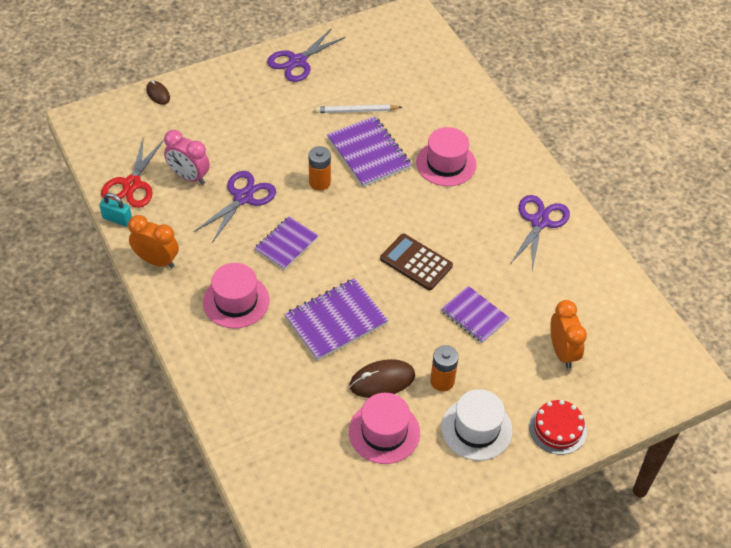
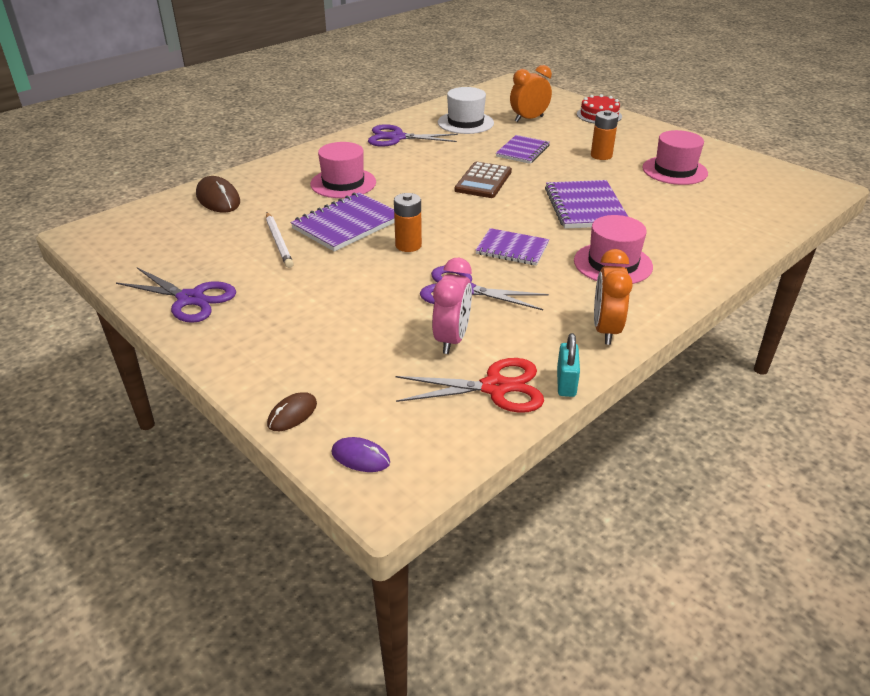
camera: 105 degrees left, 15 degrees down
purple notebook [284,278,388,361] -> purple notebook turned 45 degrees clockwise [545,180,628,229]
brown mouse [349,359,415,398] -> brown mouse moved to [196,176,240,212]
white hat [441,389,513,461] -> white hat moved to [438,87,494,134]
none -> purple mouse [332,437,390,472]

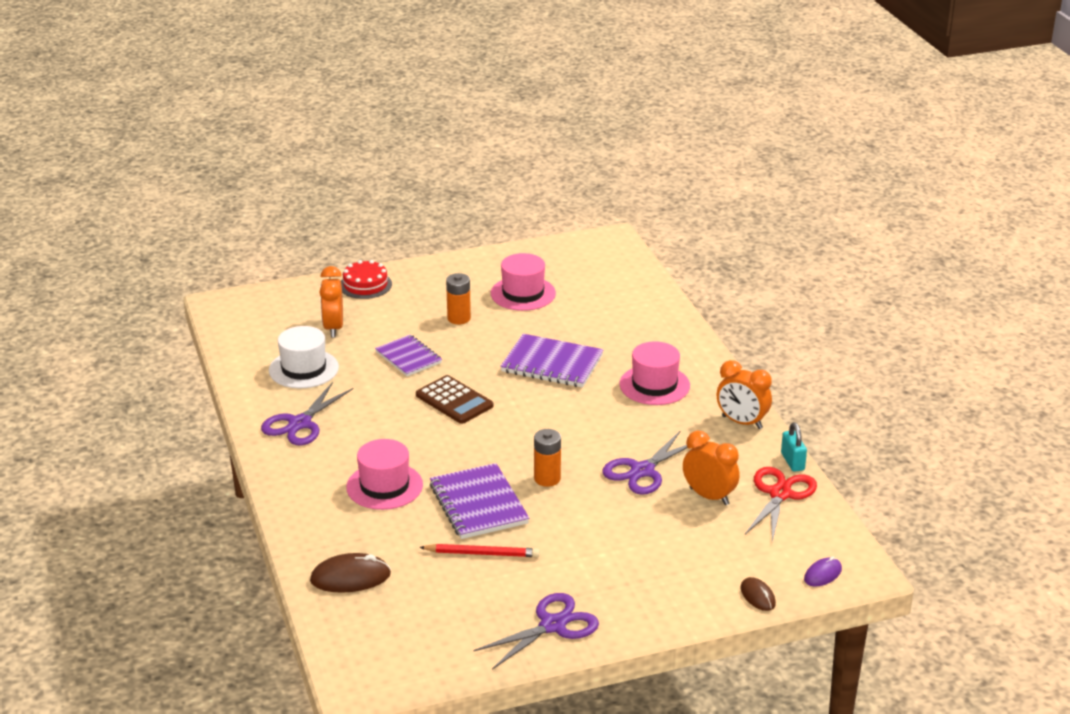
camera: 65 degrees left, 5 degrees down
white pencil [266,213,294,268] -> red pencil [419,544,540,557]
pink clock [432,258,472,354] -> orange clock [683,431,740,505]
purple notebook [476,228,549,266] -> none
turquoise padlock [557,333,580,397] -> turquoise padlock turned 45 degrees clockwise [781,422,807,472]

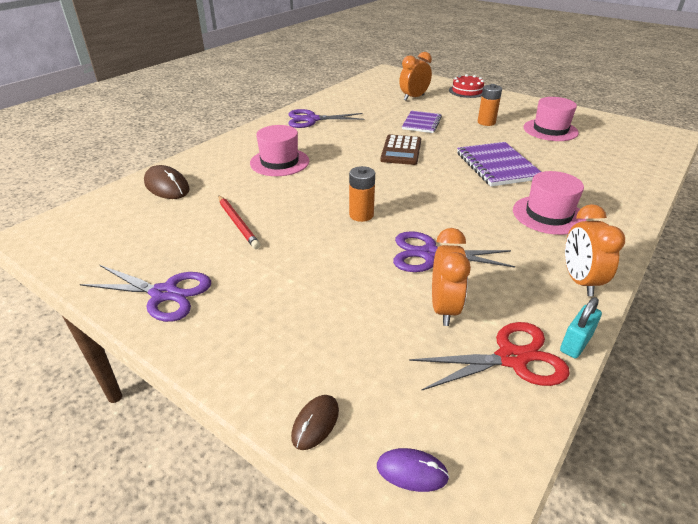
camera: 55 degrees right, 5 degrees up
white hat [269,326,339,388] -> none
purple notebook [430,463,529,539] -> none

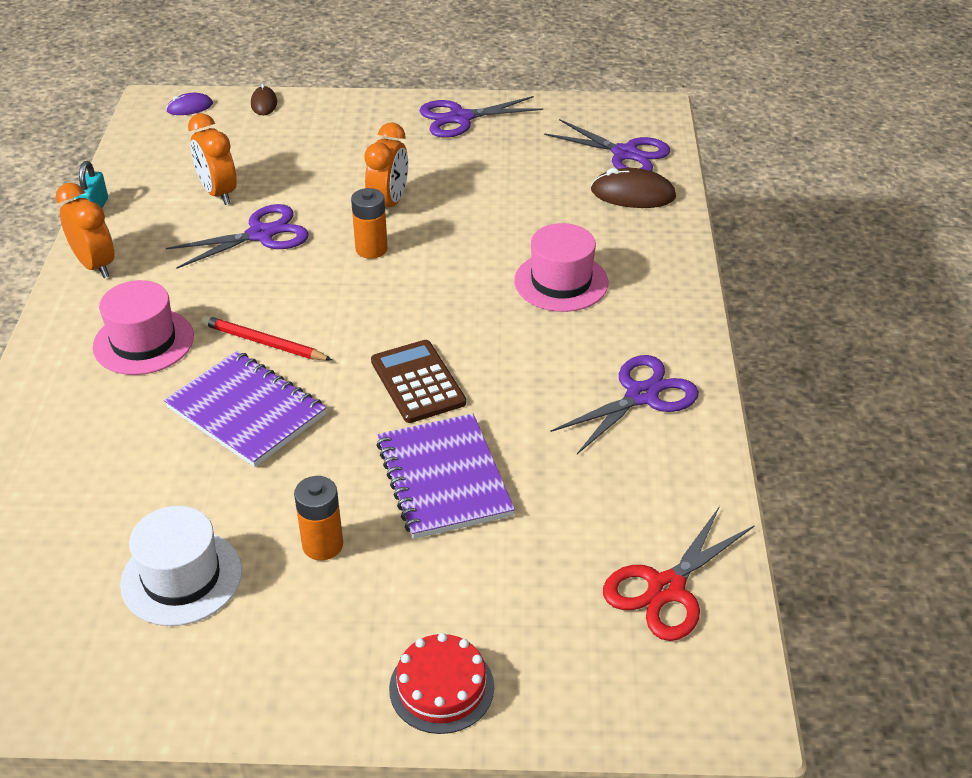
camera: 145 degrees right, 5 degrees up
red pencil [218,195,260,249] -> red pencil moved to [201,315,332,361]
orange clock [399,52,432,101] -> orange clock moved to [364,123,408,207]
purple notebook [402,111,442,133] -> purple notebook [376,414,515,539], size x1.50
red scissors [409,322,570,391] -> red scissors moved to [603,506,755,641]
pink hat [523,97,579,141] -> white hat [120,506,242,626]
none -> purple scissors [544,119,670,171]

